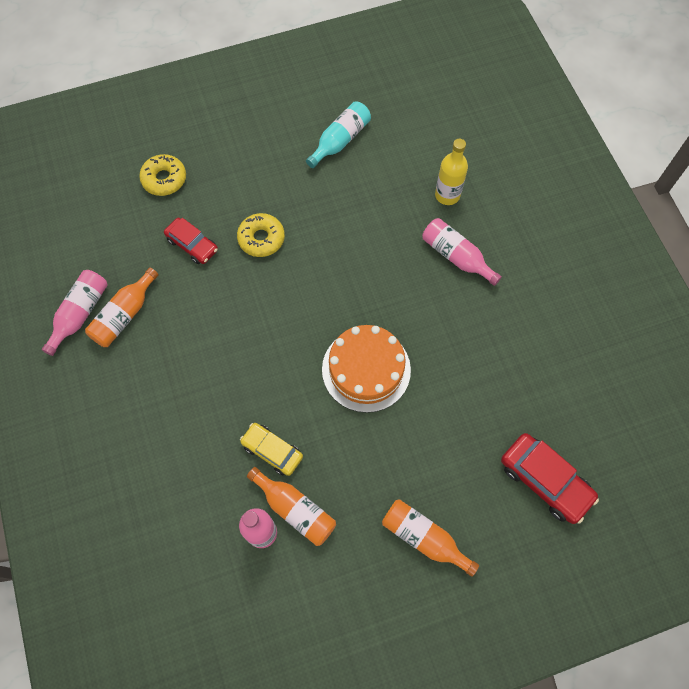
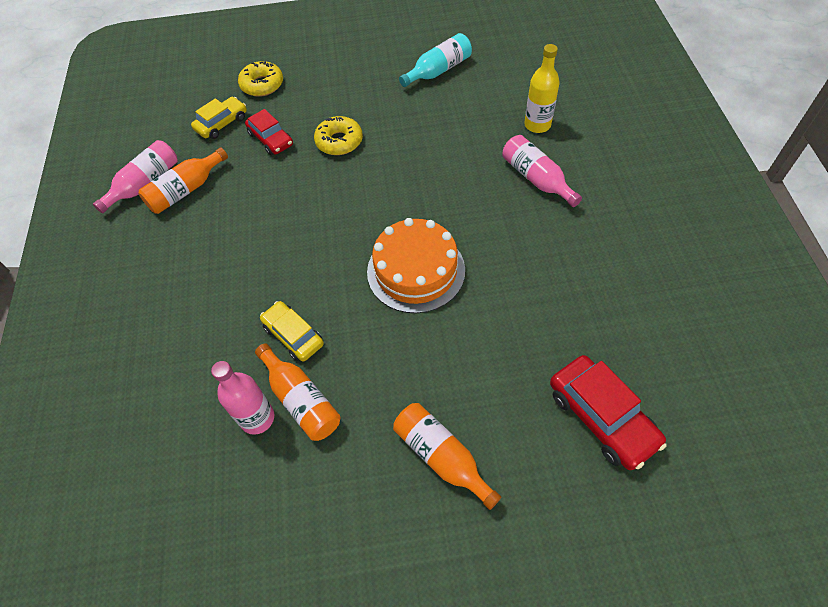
camera: 15 degrees right, 10 degrees down
none -> yellow car [191,97,247,139]

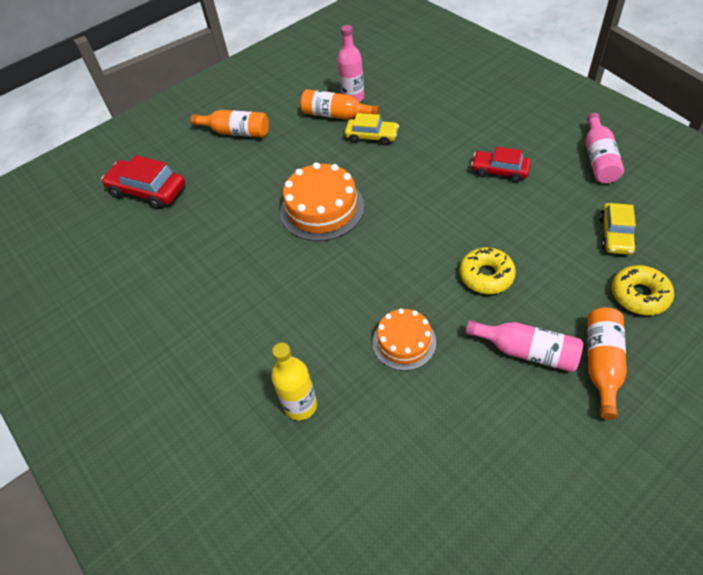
camera: 150 degrees right, 5 degrees down
orange bottle [138,147,228,214] -> orange bottle moved to [587,307,627,420]
red car [245,109,293,155] -> red car moved to [471,147,531,182]
turquoise bottle [399,33,472,87] -> none
pink bottle [502,135,582,207] -> pink bottle moved to [466,320,583,372]
none -> orange cake [373,308,436,371]

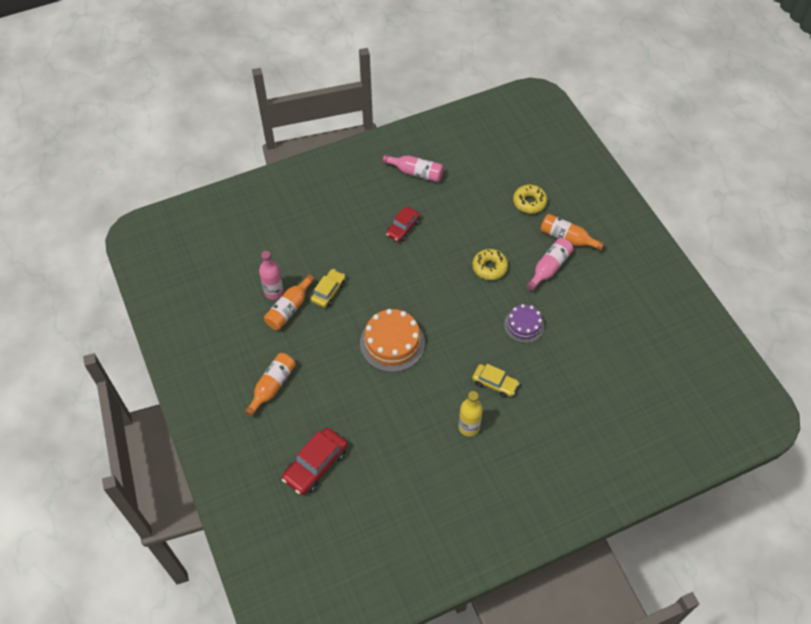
camera: 80 degrees left, 5 degrees up
yellow bottle [272,343,317,420] -> yellow bottle moved to [458,391,483,436]
orange cake [373,308,436,371] -> purple cake [504,304,544,343]
yellow car [599,203,637,255] -> yellow car moved to [472,364,519,398]

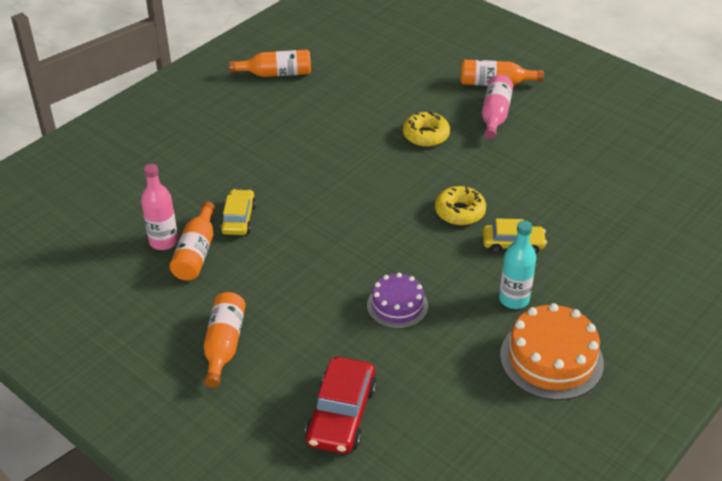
camera: 25 degrees left, 15 degrees down
orange cake [360,309,425,372] -> orange cake moved to [500,303,604,400]
pink bottle [383,155,444,182] -> orange bottle [229,50,311,77]
red car [386,207,420,242] -> none
yellow bottle [458,391,483,436] -> turquoise bottle [499,221,536,309]
purple cake [504,304,544,343] -> purple cake moved to [367,273,428,329]
yellow donut [513,185,547,214] -> yellow donut moved to [435,186,486,225]

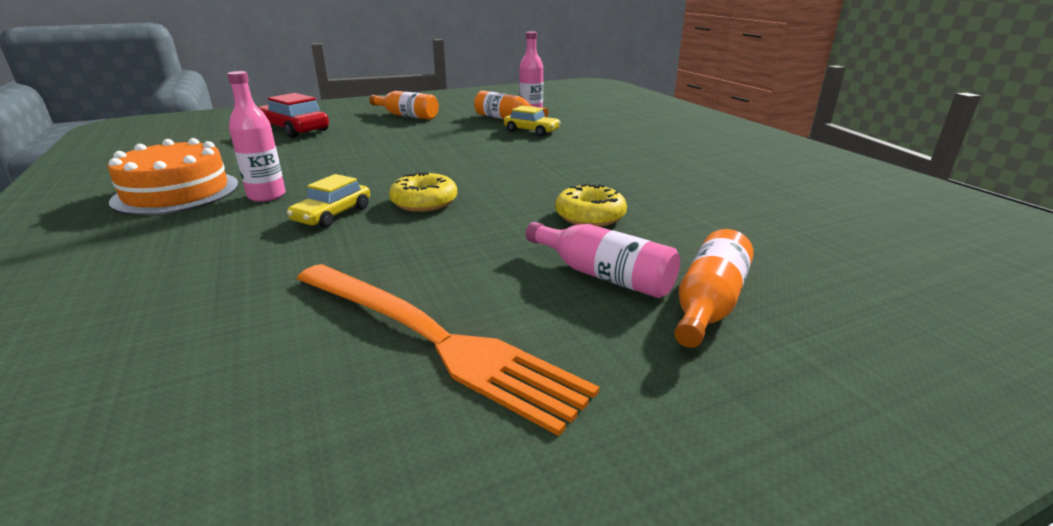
camera: 115 degrees right, 15 degrees down
orange bottle [229,50,311,77] -> none
purple cake [367,273,428,329] -> none
turquoise bottle [499,221,536,309] -> pink bottle [227,71,286,202]
none -> orange fork [297,264,600,436]

